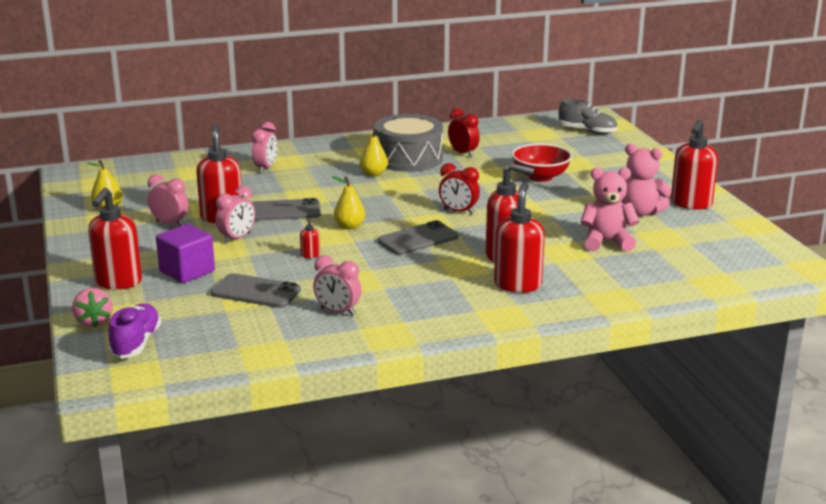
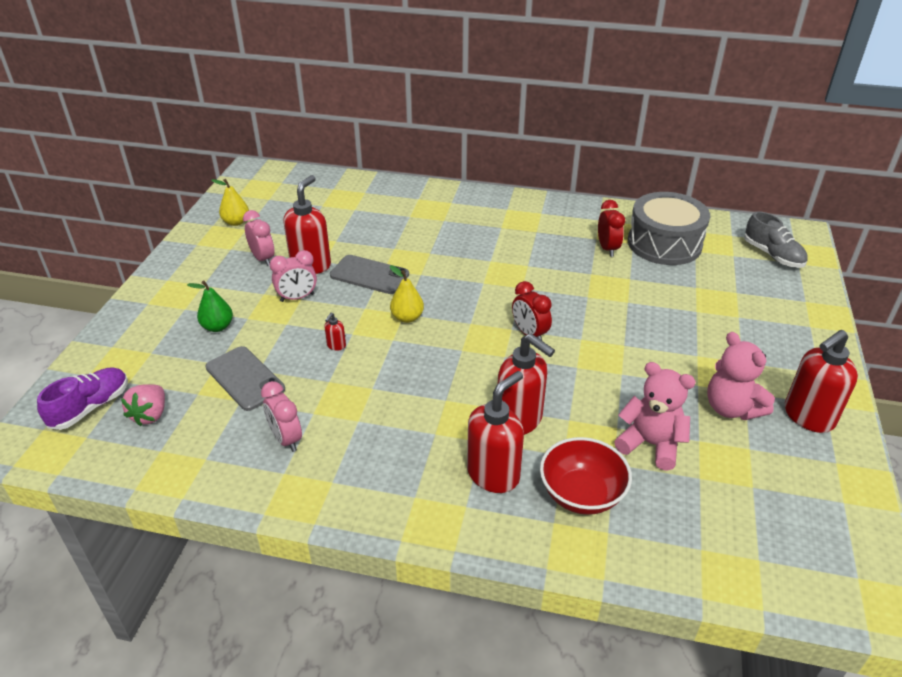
camera: 30 degrees right, 15 degrees up
pink strawberry [72,288,113,327] -> pink strawberry moved to [121,384,165,426]
red soap dispenser [88,188,142,289] -> none
purple cube [156,224,215,283] -> green pear [187,281,233,332]
pink clock [252,122,277,174] -> none
yellow pear [360,128,388,176] -> none
grey drum [374,114,443,172] -> grey drum moved to [628,192,710,265]
grey phone [378,220,459,255] -> none
red bowl [512,144,572,182] -> red bowl moved to [540,437,632,515]

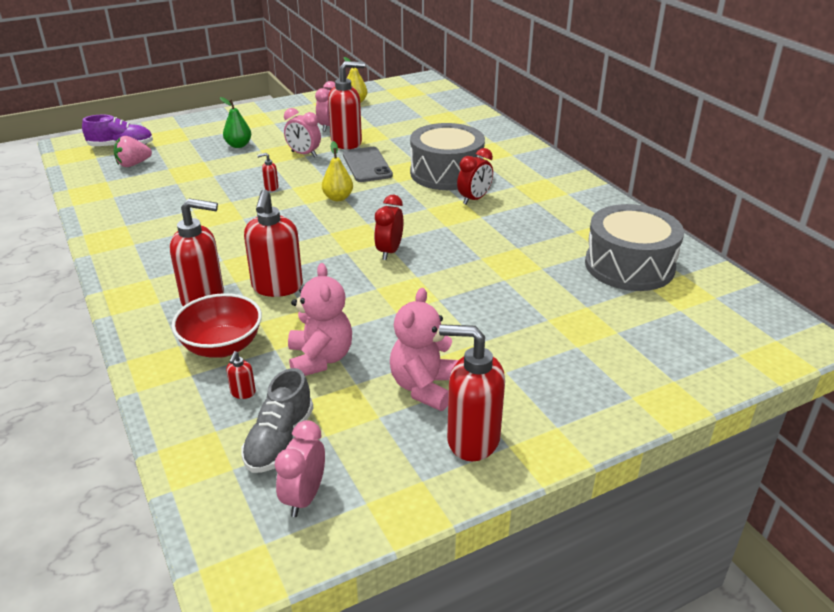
camera: 50 degrees right, 5 degrees down
grey phone [205,346,285,411] -> none
pink clock [261,381,302,452] -> pink clock moved to [275,420,325,517]
red clock [598,200,625,257] -> red clock moved to [457,148,493,205]
grey shoe [744,211,808,268] -> grey shoe moved to [242,368,313,473]
none -> red soap dispenser [226,351,256,399]
none -> grey drum [410,123,485,190]

